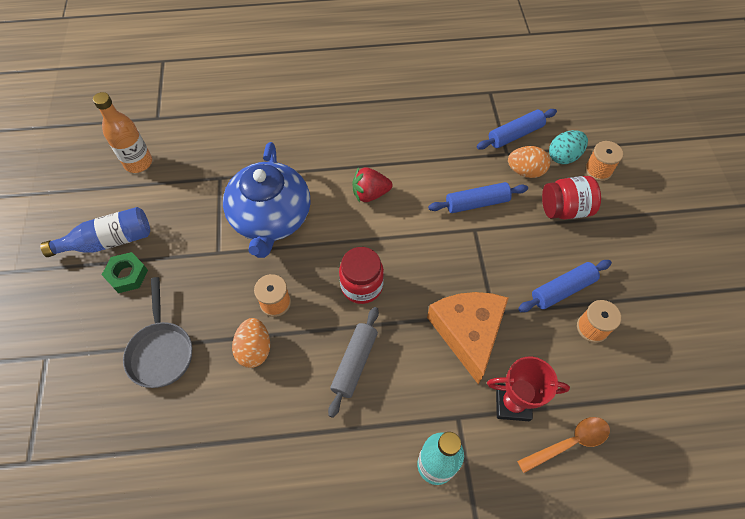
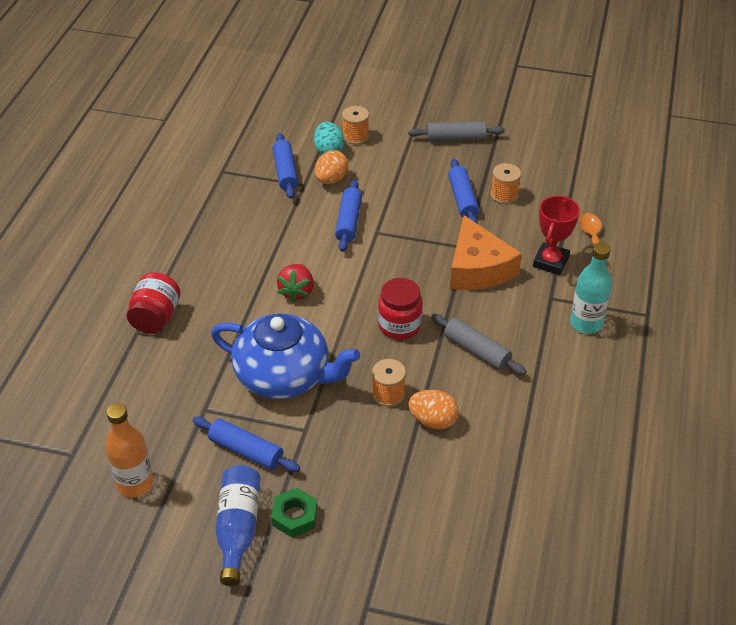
camera: 70 degrees left, 15 degrees down
grey pan [123,277,192,388] -> none
orange cheese [427,292,508,384] -> orange cheese turned 120 degrees counterclockwise [450,215,522,290]
red jar [542,176,601,220] -> red jar moved to [127,272,180,334]
none -> blue rolling pin [192,417,300,472]
none -> grey rolling pin [408,122,505,141]

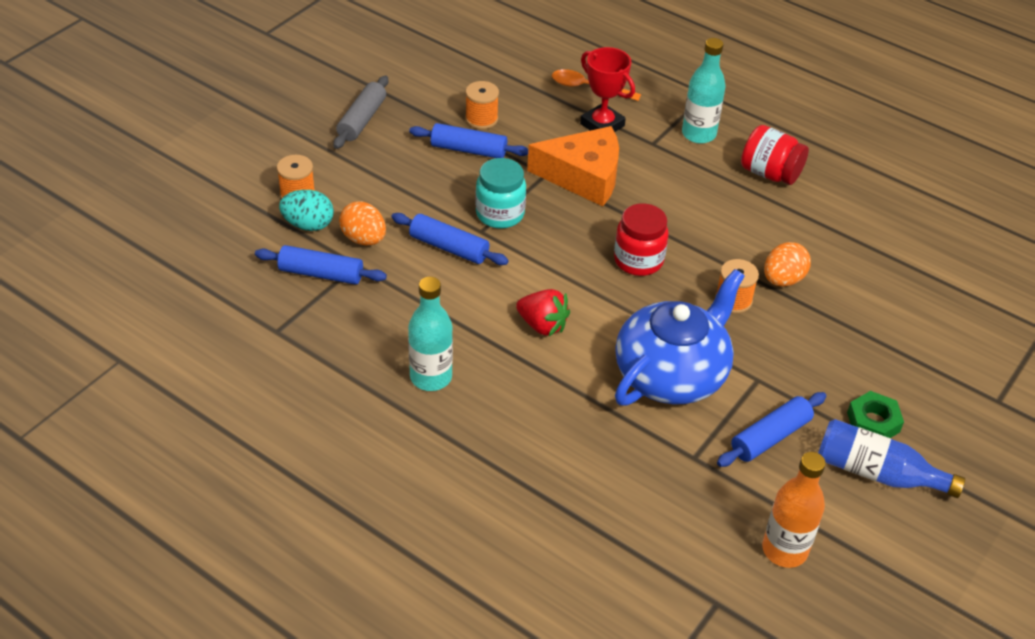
camera: 70 degrees left, 0 degrees up
red jar [127,272,180,334] -> red jar moved to [741,125,809,185]
grey rolling pin [431,314,527,375] -> none
none -> turquoise bottle [408,277,453,391]
none -> turquoise jar [475,158,526,229]

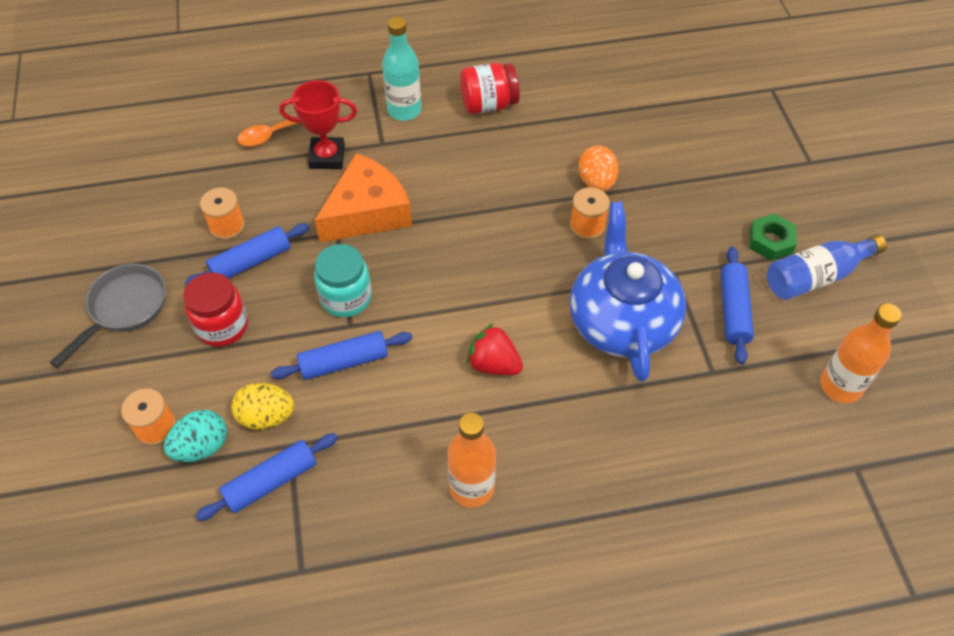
camera: 45 degrees left, 10 degrees up
grey rolling pin [333,76,388,149] -> grey pan [50,264,166,368]
orange egg [339,201,386,246] -> yellow egg [231,383,294,430]
turquoise bottle [408,277,453,391] -> orange bottle [447,413,496,508]
red strawberry [516,289,570,336] -> red strawberry turned 135 degrees counterclockwise [466,323,523,375]
red jar [614,203,669,276] -> red jar moved to [183,272,248,347]

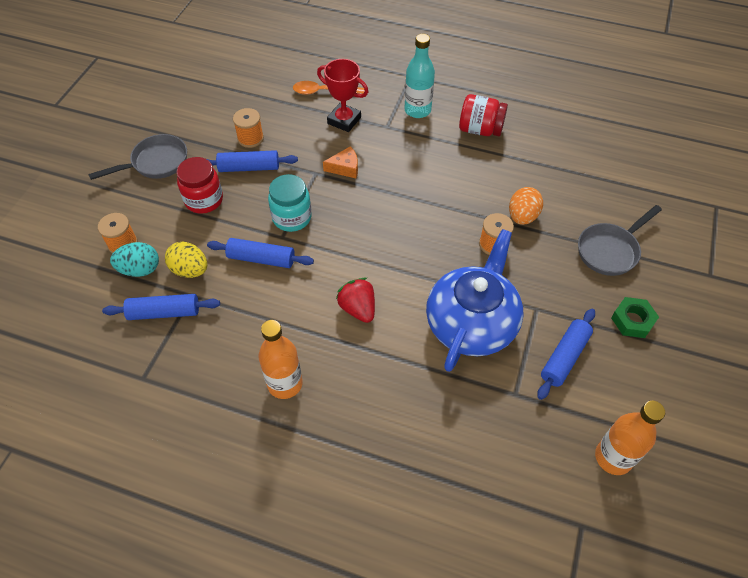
camera: 30 degrees right, 0 degrees up
orange cheese [315,153,412,242] -> orange cheese [323,146,358,178], size x0.49
blue bottle [767,235,887,300] -> none
none -> grey pan [578,205,662,276]

